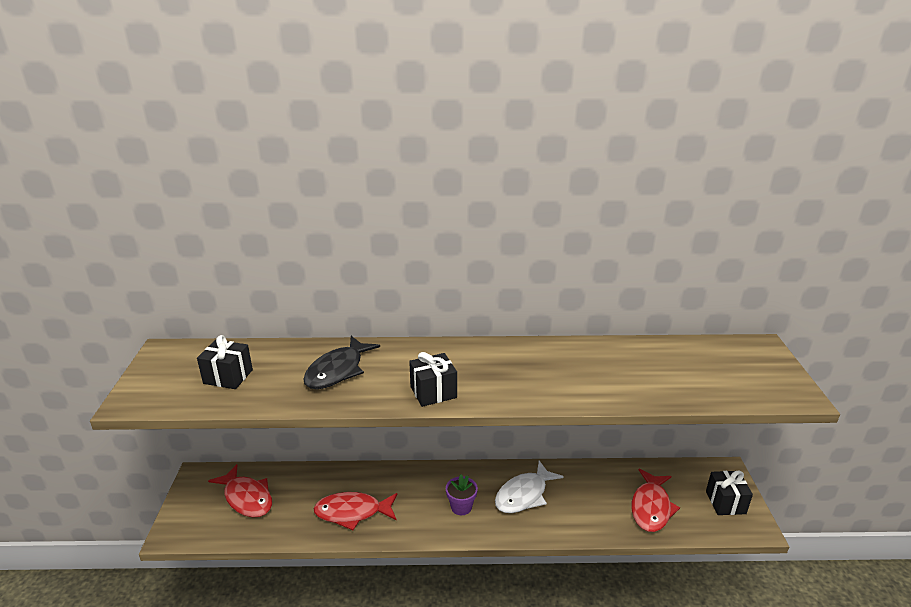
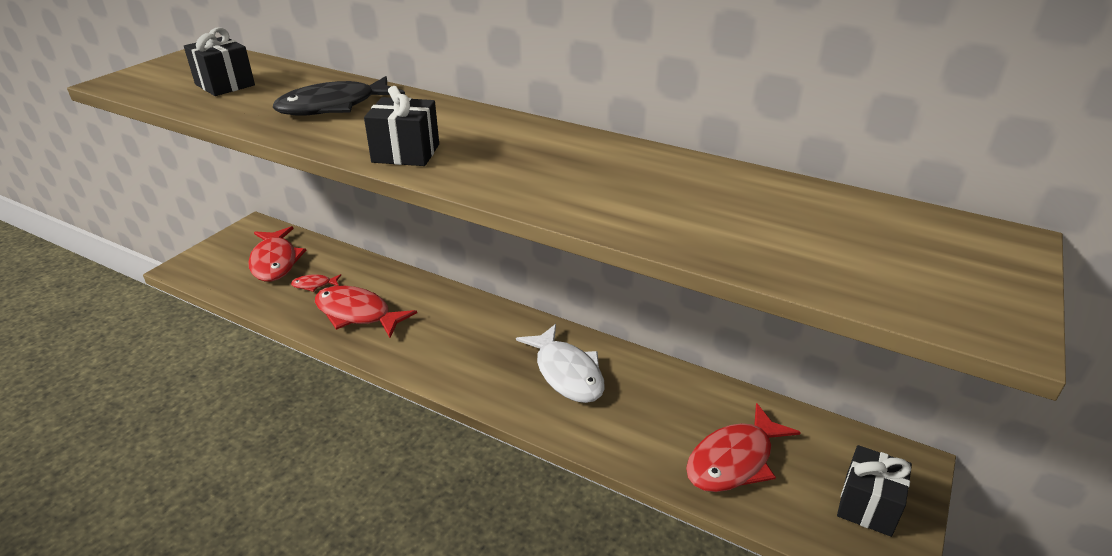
camera: 30 degrees right, 5 degrees up
purple flower pot [446,474,478,515] -> none
white fish [495,461,564,513] -> white fish turned 105 degrees counterclockwise [516,324,605,403]
none -> red fish [291,274,341,292]

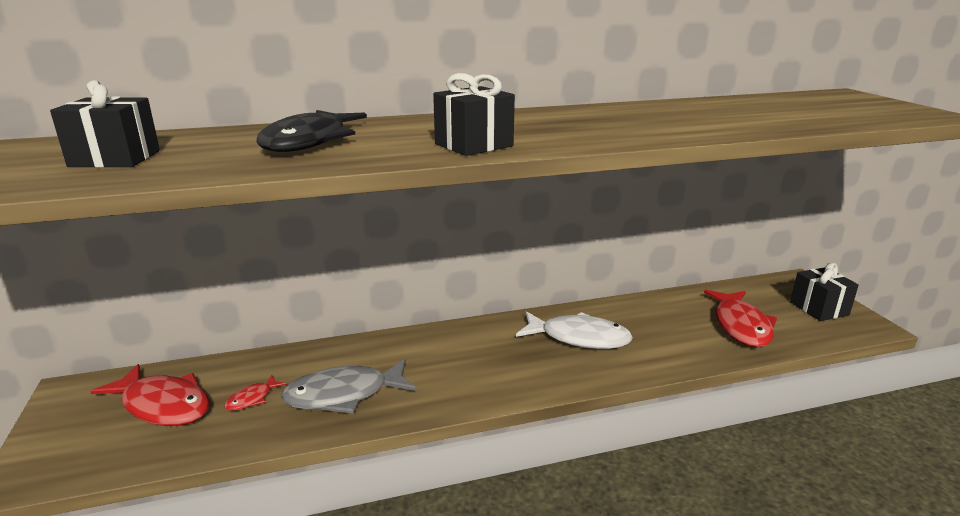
camera: 45 degrees left, 10 degrees down
red fish [315,285,417,338] -> grey fish [281,359,416,414]

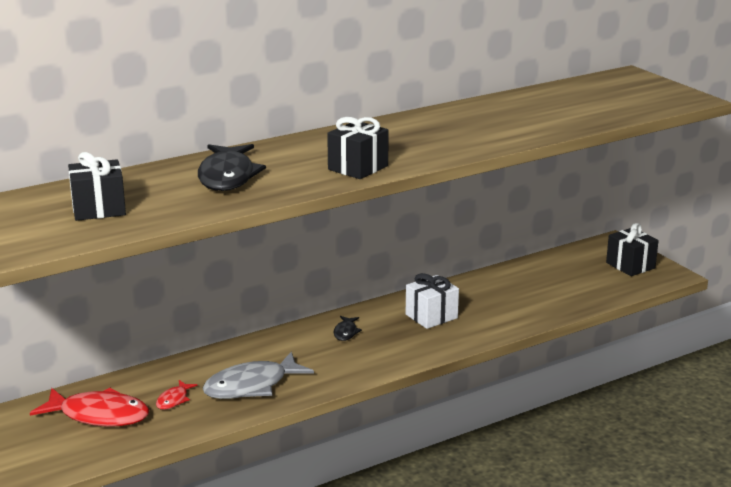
camera: 15 degrees left, 0 degrees up
white fish [516,311,633,349] -> white gift [406,273,459,329]
red fish [704,290,777,347] -> none
none -> black fish [334,316,362,341]

